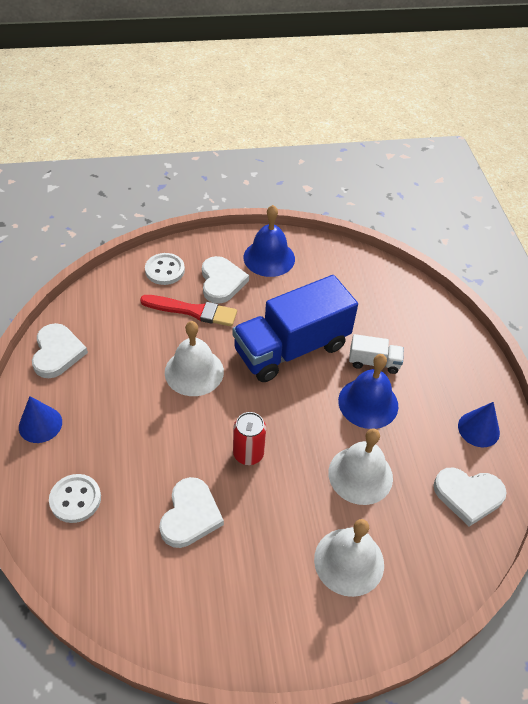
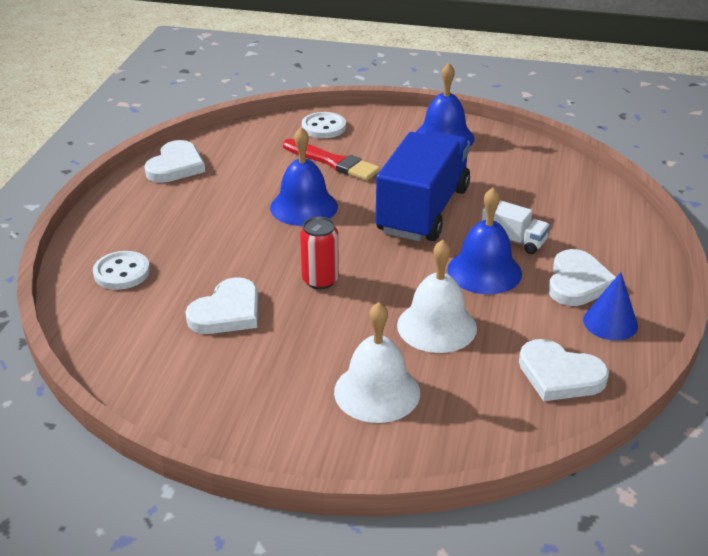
camera: 25 degrees right, 15 degrees down
blue cone [19,396,62,443] -> none
white bell [165,321,224,396] -> blue bell [270,127,338,226]
white heart [202,256,249,304] -> white heart moved to [548,249,616,306]
blue truck [232,275,358,382] -> blue truck turned 120 degrees clockwise [376,130,470,241]

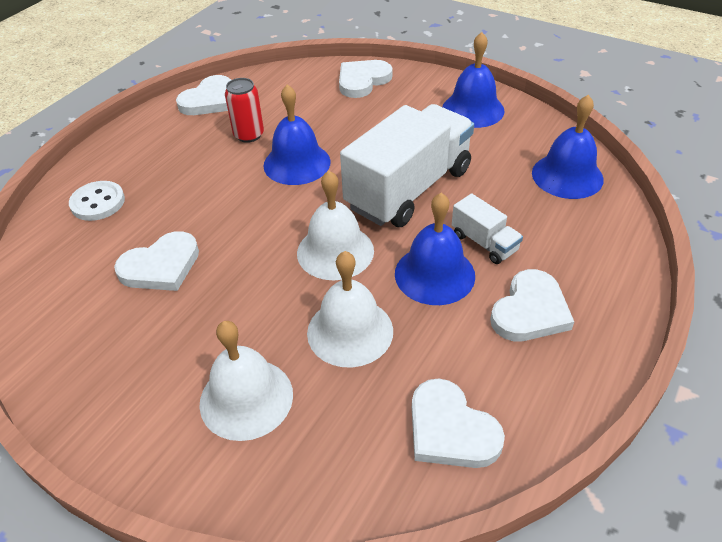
camera: 20 degrees right, 10 degrees up
red brush [283,139,380,181] -> none
red can [300,217,339,289] -> red can moved to [225,78,264,143]
white button [302,112,346,138] -> white heart [339,60,392,98]
blue truck [376,130,470,241] -> white truck [340,104,474,227]
blue cone [583,272,638,341] -> none
none -> white bell [297,171,374,280]
none -> blue bell [532,95,604,199]

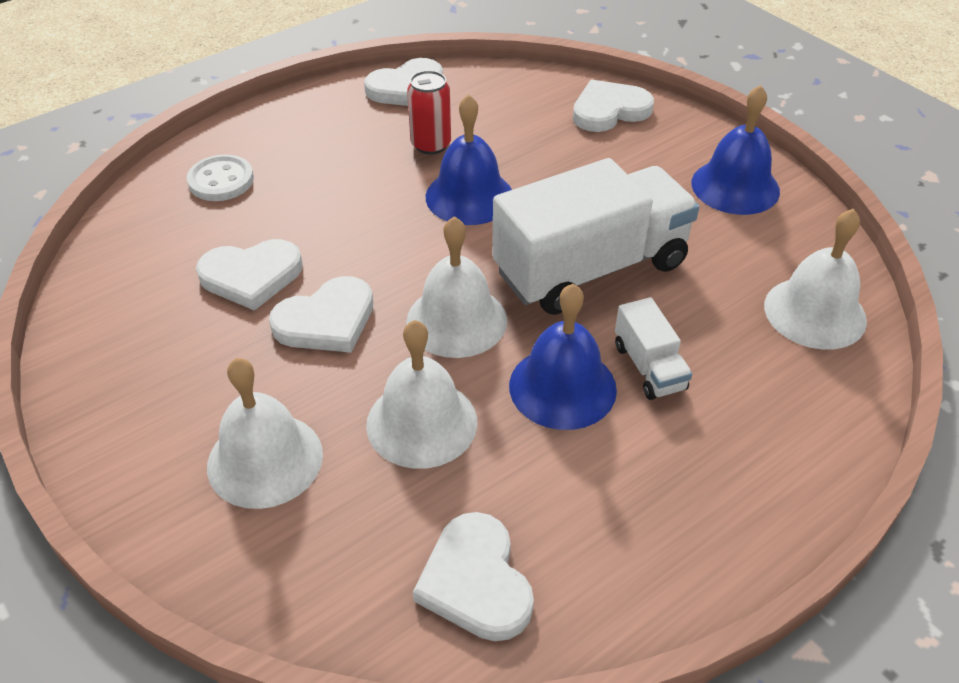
camera: 20 degrees right, 0 degrees up
white heart [490,269,574,341] -> white heart moved to [269,276,373,353]
blue bell [532,95,604,199] -> white bell [764,209,867,350]

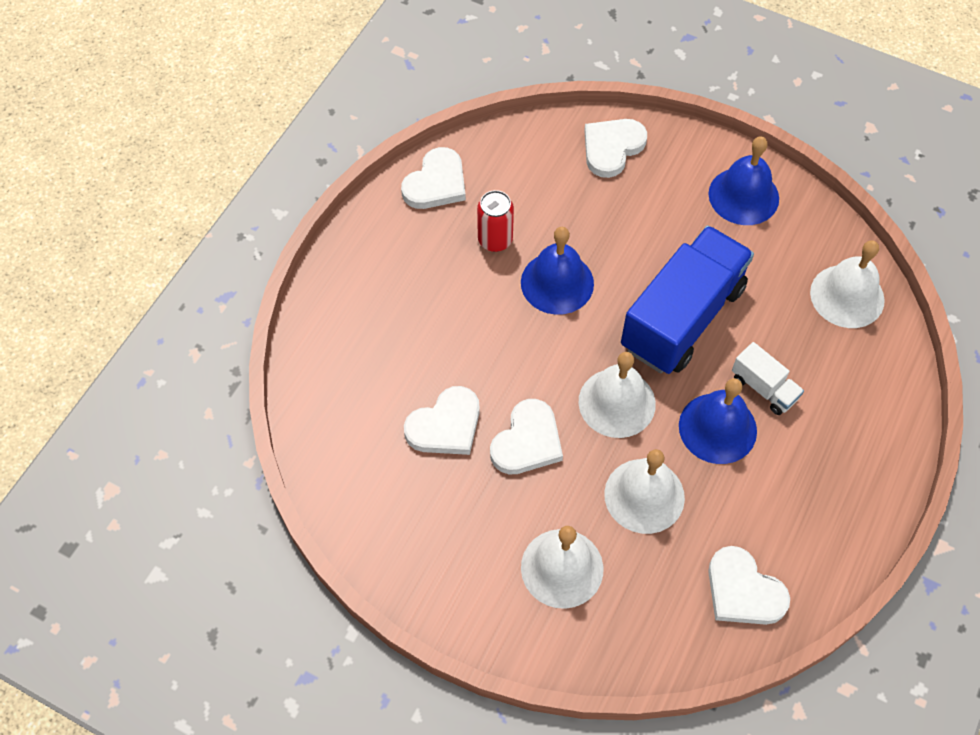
camera: 25 degrees left, 15 degrees up
white button [187,155,254,201] -> none
white truck [492,158,699,315] -> blue truck [621,226,754,374]

